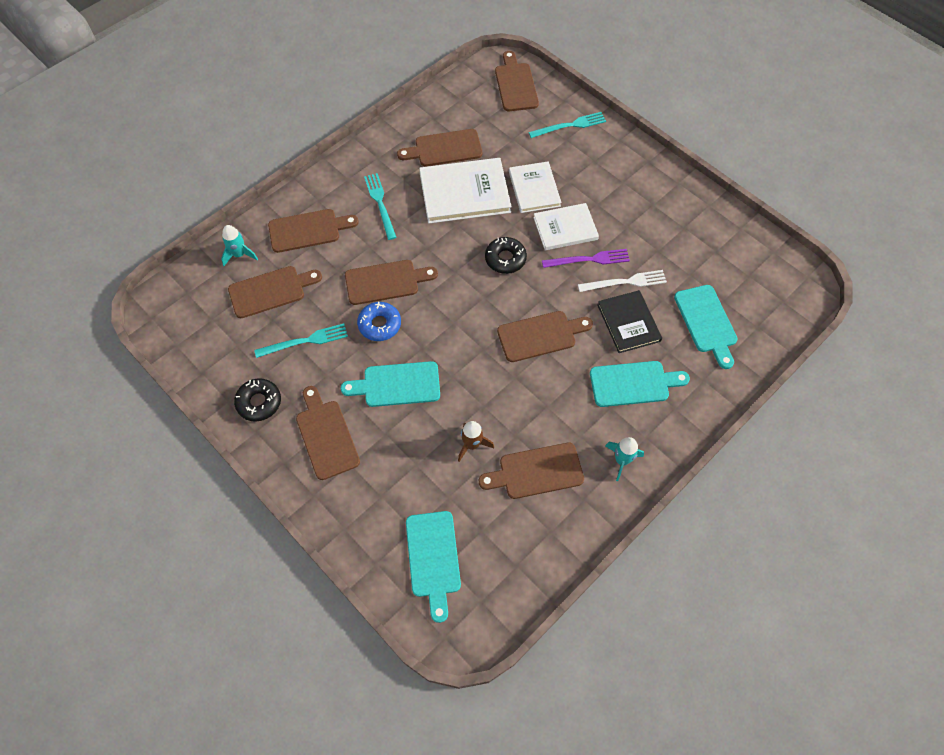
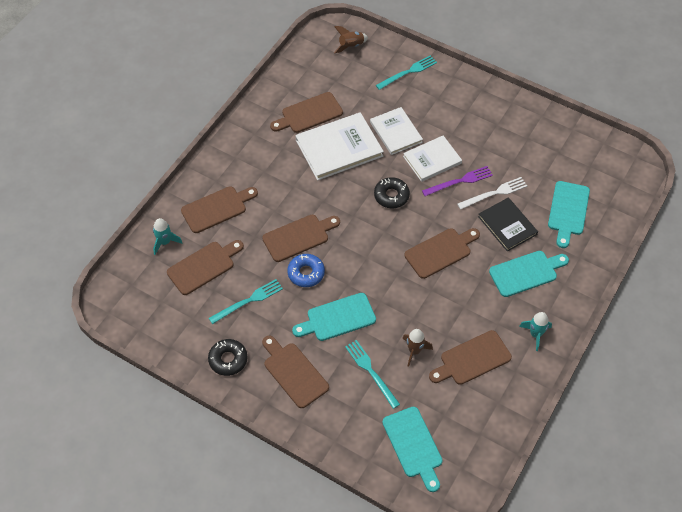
camera: 15 degrees left, 5 degrees down
turquoise fork [364,173,397,240] -> turquoise fork moved to [345,340,400,409]
brown cutting board [495,51,539,111] -> brown rocket [334,26,368,54]
turquoise cutting board [674,285,738,369] -> turquoise cutting board turned 45 degrees clockwise [548,181,590,248]

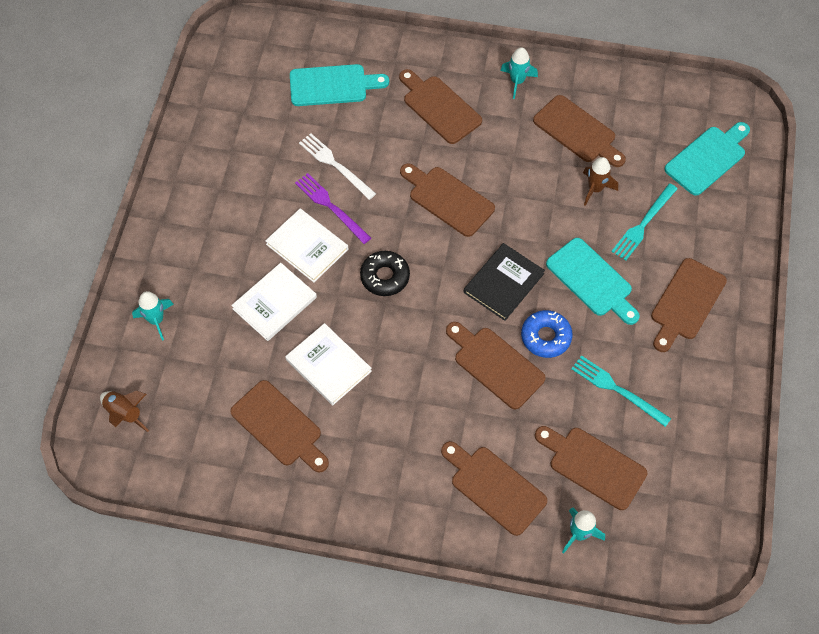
camera: 110 degrees left, 5 degrees up
black donut [208,339,248,376] -> none
white book [295,112,384,181] -> white book [285,323,372,405], size x0.65
turquoise fork [376,55,437,90] -> turquoise rocket [132,291,174,341]
black book [478,197,538,252] -> black book moved to [463,243,545,321]
turquoise cutting board [489,251,569,297] -> brown cutting board [399,69,482,144]

